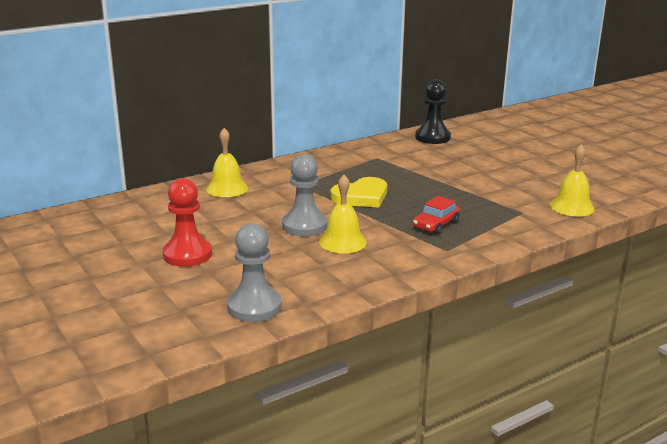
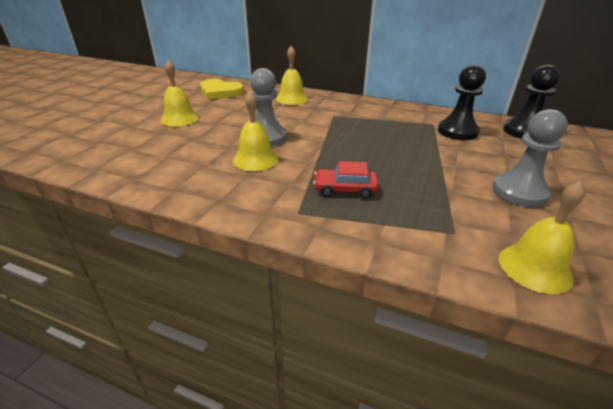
camera: 55 degrees right, 10 degrees up
red pawn [163,178,212,267] -> yellow bell [161,60,199,127]
grey pawn [227,223,282,322] -> grey pawn moved to [493,109,568,207]
yellow heart [331,177,387,207] -> yellow heart moved to [200,79,244,99]
none -> black pawn [438,64,486,140]

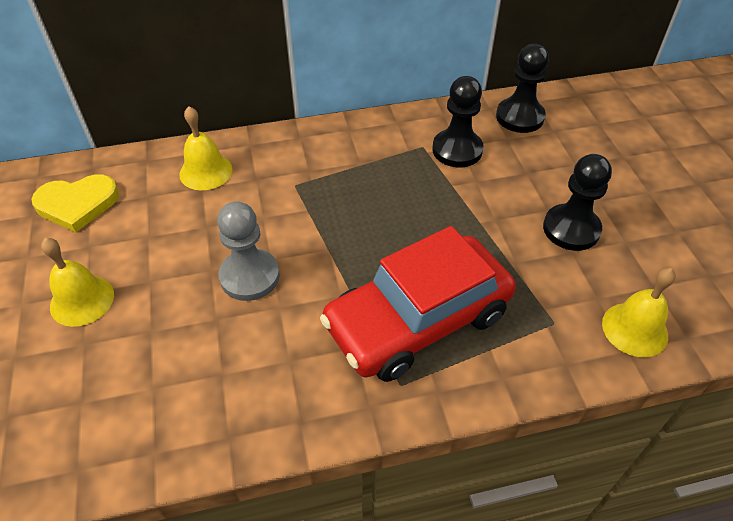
camera: 35 degrees left, 15 degrees up
yellow bell [233,91,279,171] -> none
red car [313,161,379,199] -> red car [320,226,516,382], size x2.38
grey pawn [493,109,568,207] -> black pawn [543,154,612,251]

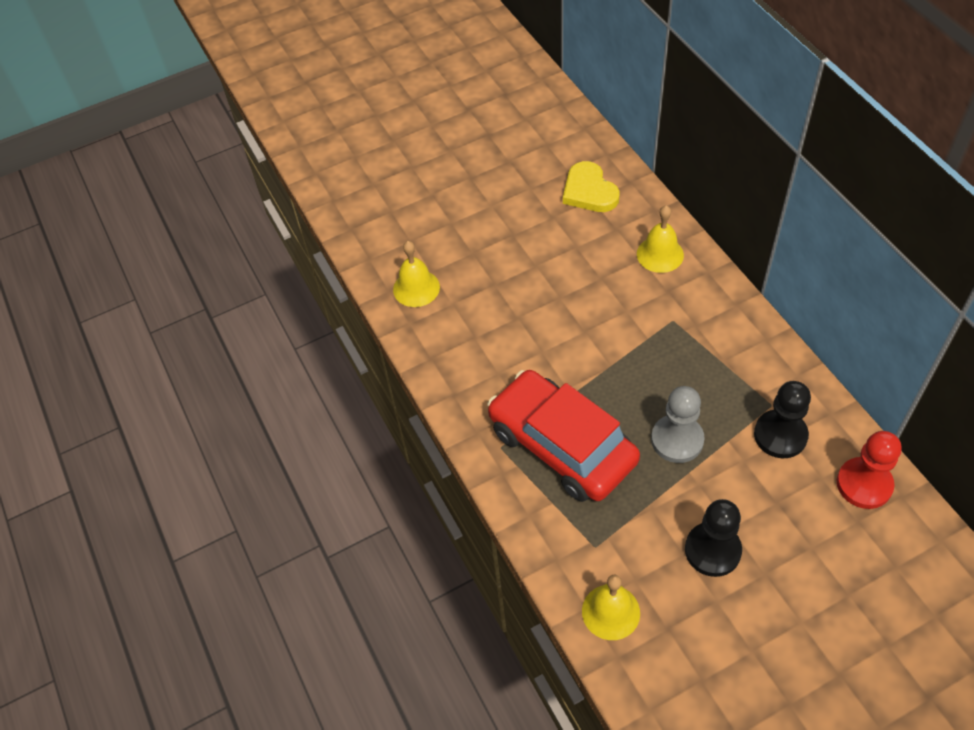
camera: 80 degrees right, 5 degrees up
yellow bell [41,238,114,327] -> yellow bell moved to [393,241,440,307]
grey pawn [217,201,280,301] -> grey pawn moved to [651,386,705,463]
black pawn [496,44,549,133] -> red pawn [837,431,902,509]

